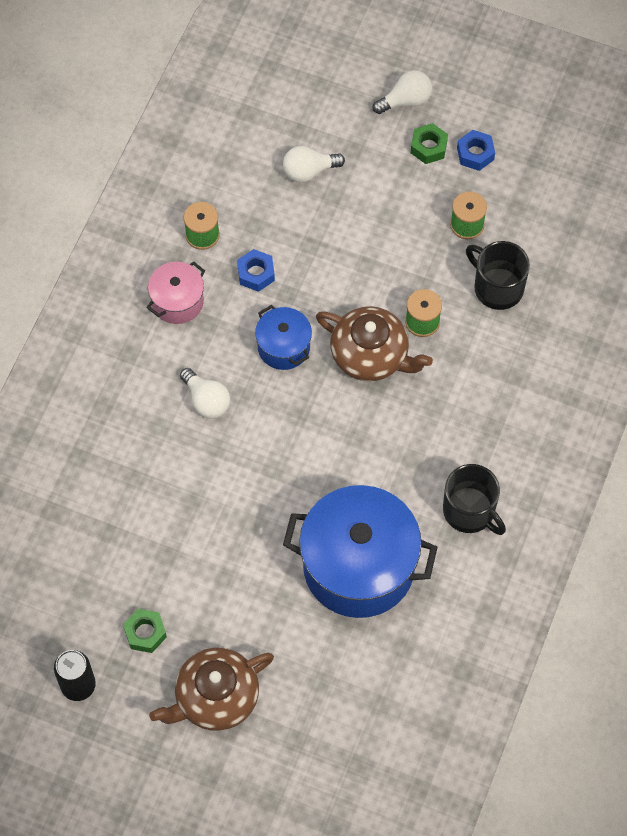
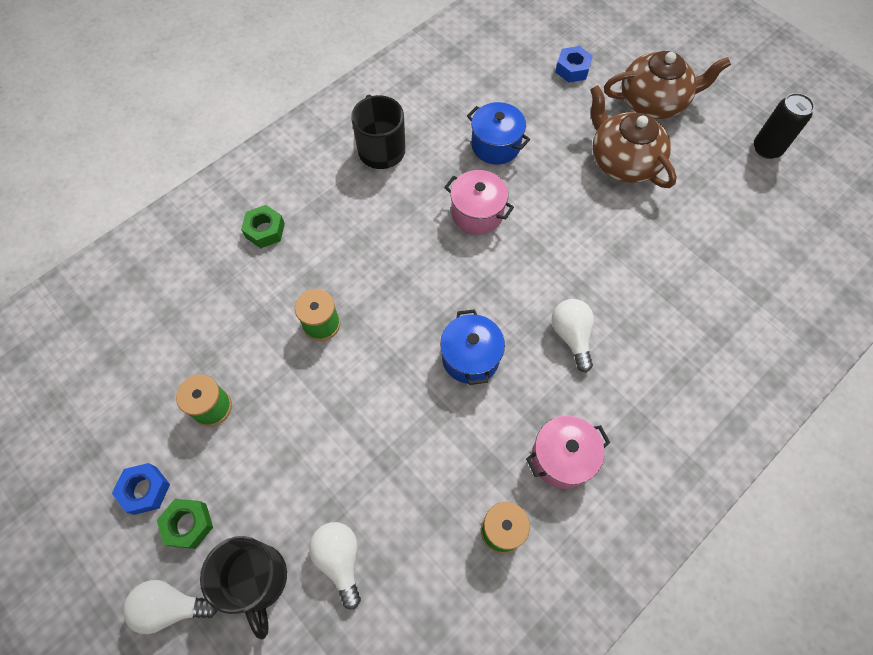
camera: 155 degrees left, 0 degrees up
green nut [123,609,167,653] -> green nut moved to [241,205,285,248]
blue nut [237,249,275,292] -> blue nut moved to [555,46,593,82]
white light bulb [283,146,345,182] -> white light bulb turned 120 degrees counterclockwise [309,522,361,609]
blue pot [283,485,438,618] -> blue pot [467,102,530,164], size x0.49
brown teapot [316,306,433,381] -> brown teapot moved to [590,85,677,188]
black mug [466,241,530,310] -> black mug moved to [200,536,287,640]
none -> pink pot [444,170,514,235]

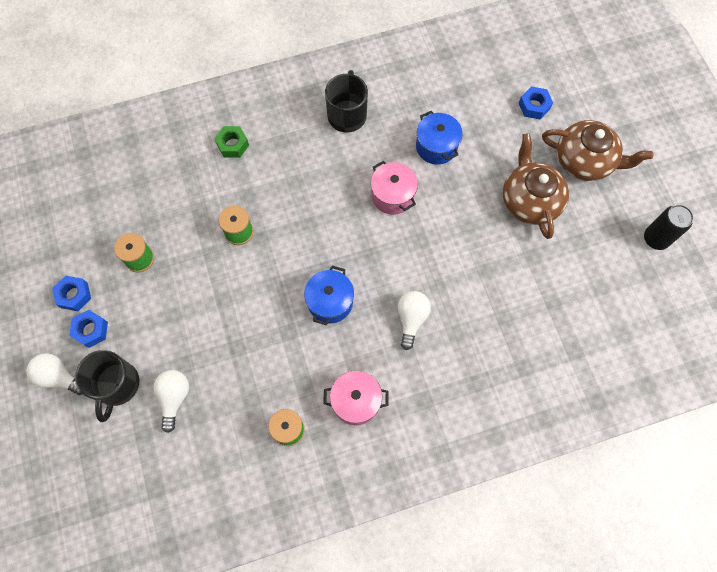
camera: 25 degrees right, 5 degrees up
green nut [157,499,213,549] -> blue nut [69,310,108,348]

